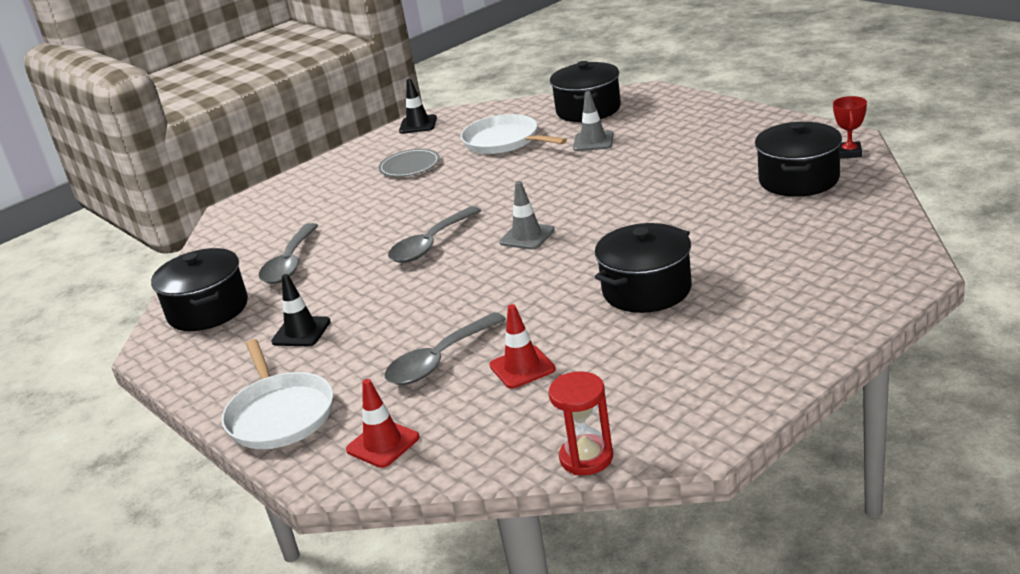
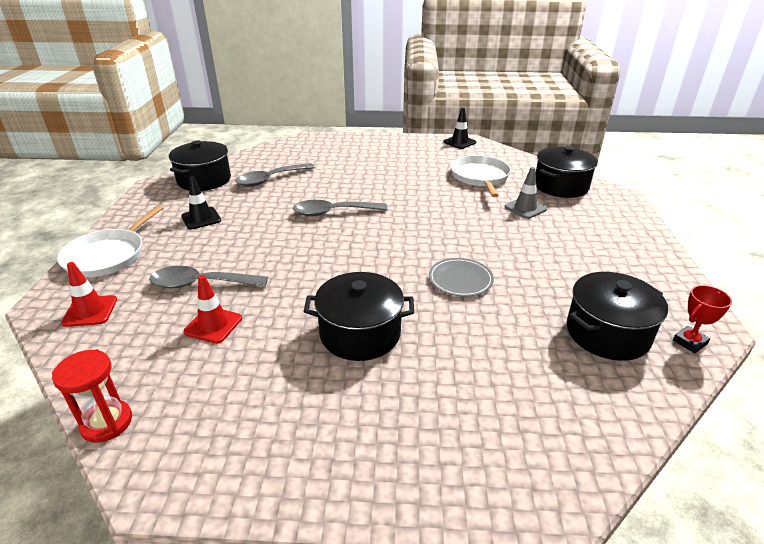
camera: 40 degrees right, 5 degrees up
grey plate [378,149,440,177] -> grey plate moved to [429,258,494,297]
grey traffic cone [499,181,555,250] -> none

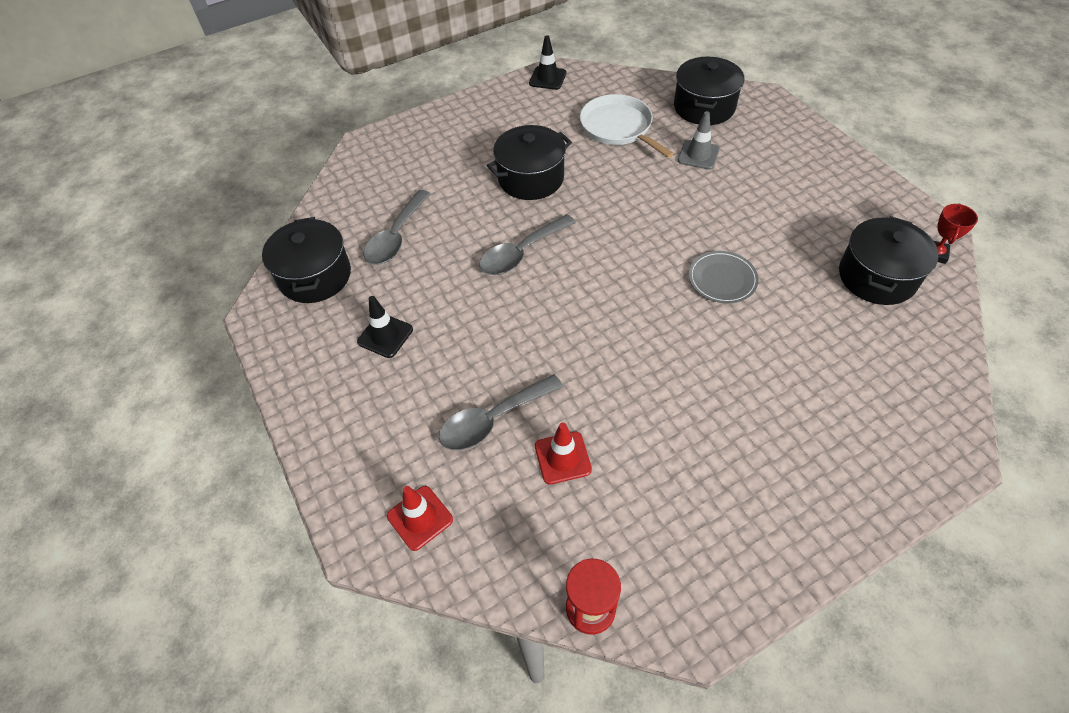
camera: 30 degrees left, 20 degrees up
white pan [57,205,163,277] -> none
black pot [304,272,414,361] -> black pot moved to [487,125,572,200]

